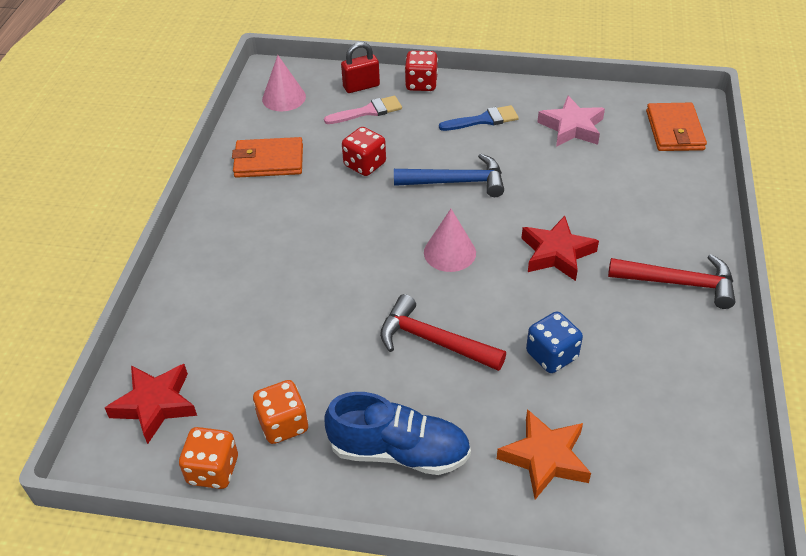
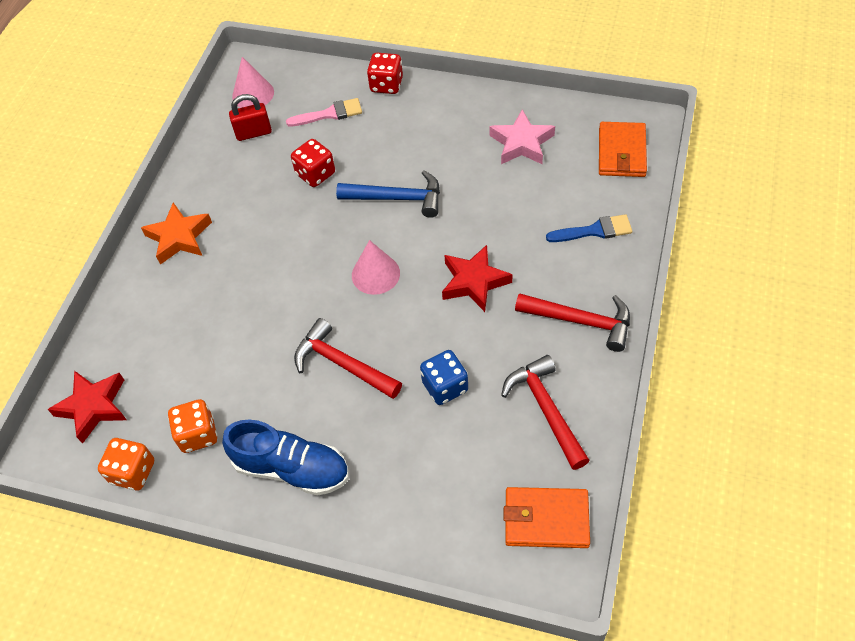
camera: 10 degrees right, 10 degrees up
orange wallet [232,137,303,178] -> orange wallet moved to [504,487,590,548]
red padlock [341,42,380,93] -> red padlock moved to [229,94,272,141]
blue brush [439,105,519,131] -> blue brush moved to [546,214,632,242]
orange star [497,409,591,499] -> orange star moved to [141,202,212,265]
none -> red hammer [501,355,590,470]

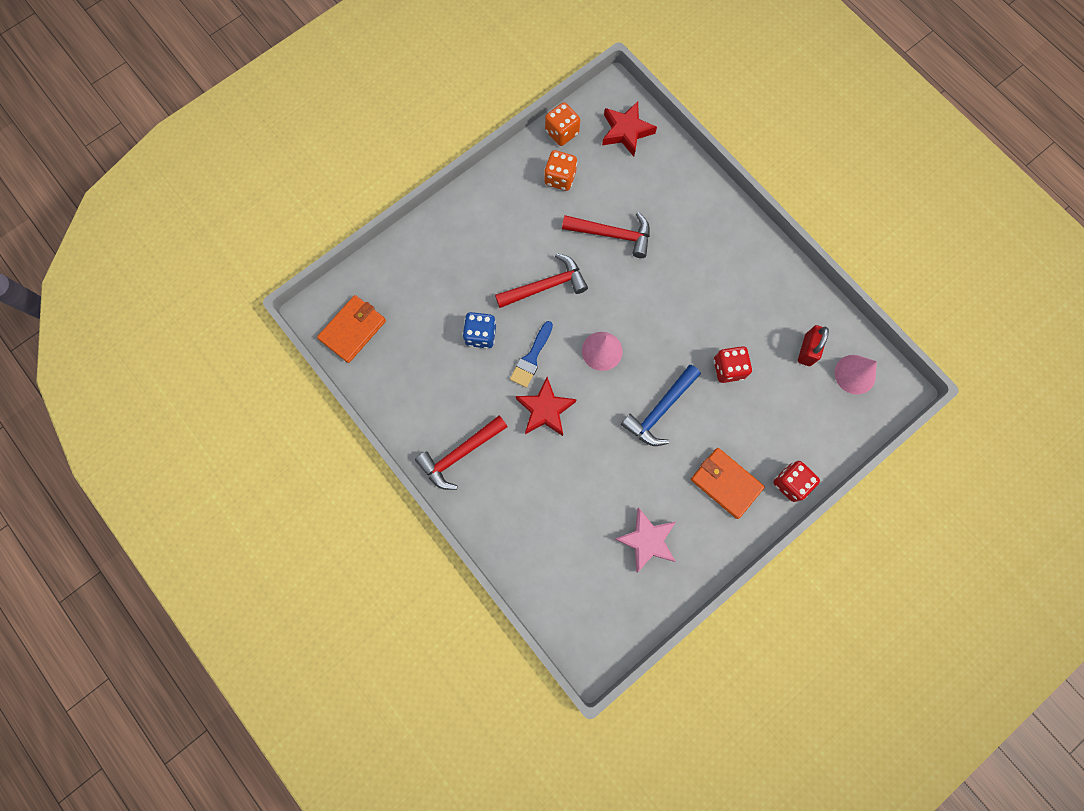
camera: 120 degrees right, 20 degrees up
orange star [141,202,212,265] -> none
blue shoe [222,420,349,496] -> none
pink brush [286,98,362,127] -> none
red hammer [501,355,590,470] -> red hammer moved to [562,212,650,258]
blue brush [546,214,632,242] -> blue brush moved to [510,321,553,388]
orange wallet [599,122,647,177] -> orange wallet moved to [691,448,765,519]

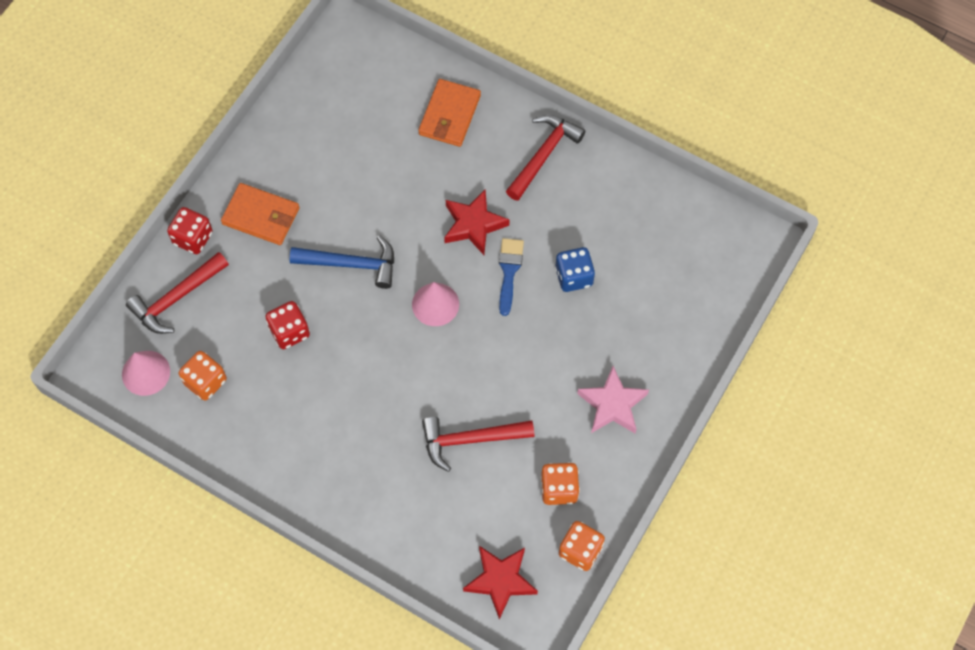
camera: 160 degrees right, 10 degrees down
orange wallet [317,295,386,363] -> orange wallet moved to [418,79,481,147]
red hammer [495,253,588,308] -> red hammer moved to [126,252,229,334]
pink star [615,508,676,572] -> pink star moved to [577,366,649,433]
blue hammer [621,365,701,446] -> blue hammer turned 75 degrees clockwise [289,235,394,289]
red padlock [798,325,829,366] -> orange dice [179,351,227,401]

